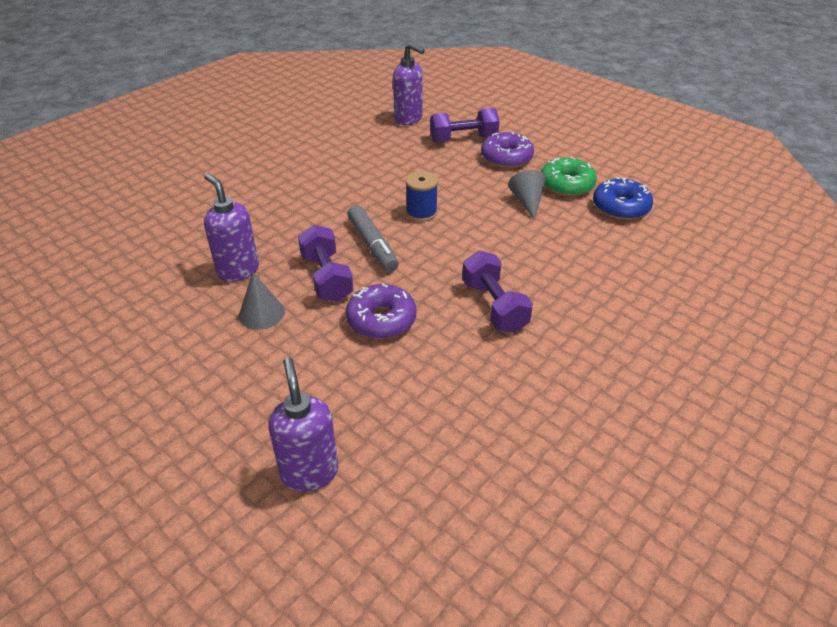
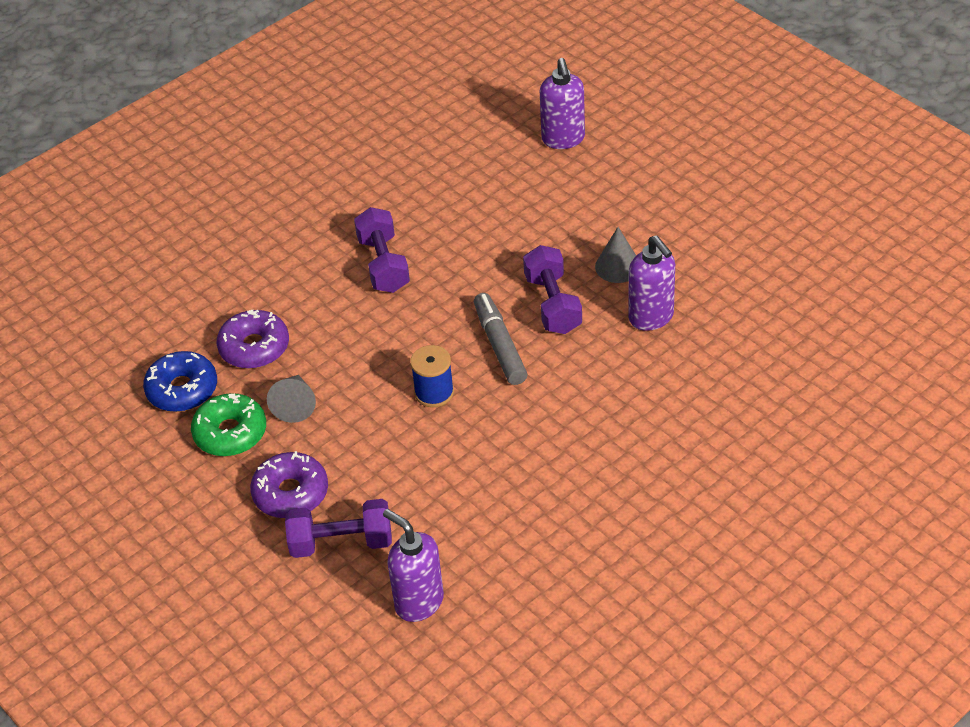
camera: 170 degrees left, 5 degrees up
purple donut [346,284,416,339] -> purple donut moved to [217,310,289,369]

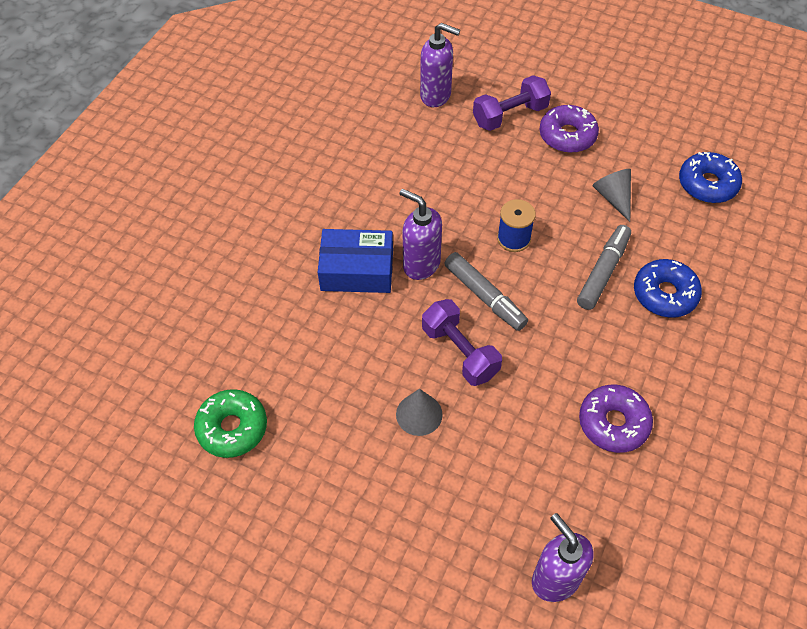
camera: 155 degrees right, 10 degrees up
green donut [191,393,266,456] -> green donut moved to [194,389,267,458]
purple donut [217,310,289,369] -> purple donut moved to [579,385,653,453]
purple dumbbell [354,207,410,293] -> none
purple soap dispenser [628,235,675,331] -> purple soap dispenser moved to [399,189,442,280]
none -> blue box [318,229,393,293]
none -> grey marker [577,225,631,310]
none -> blue donut [634,259,702,318]

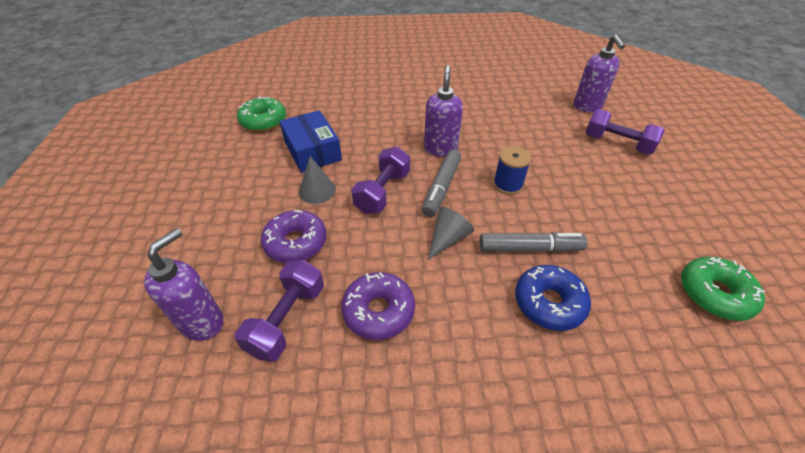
camera: 60 degrees right, 10 degrees down
blue box [318,229,393,293] -> blue box moved to [280,110,342,173]
purple donut [539,105,599,153] -> purple donut moved to [261,210,326,263]
grey cone [592,169,631,222] -> grey cone moved to [428,207,474,260]
blue donut [679,152,742,203] -> green donut [681,257,765,321]
none -> purple dumbbell [235,260,324,362]

